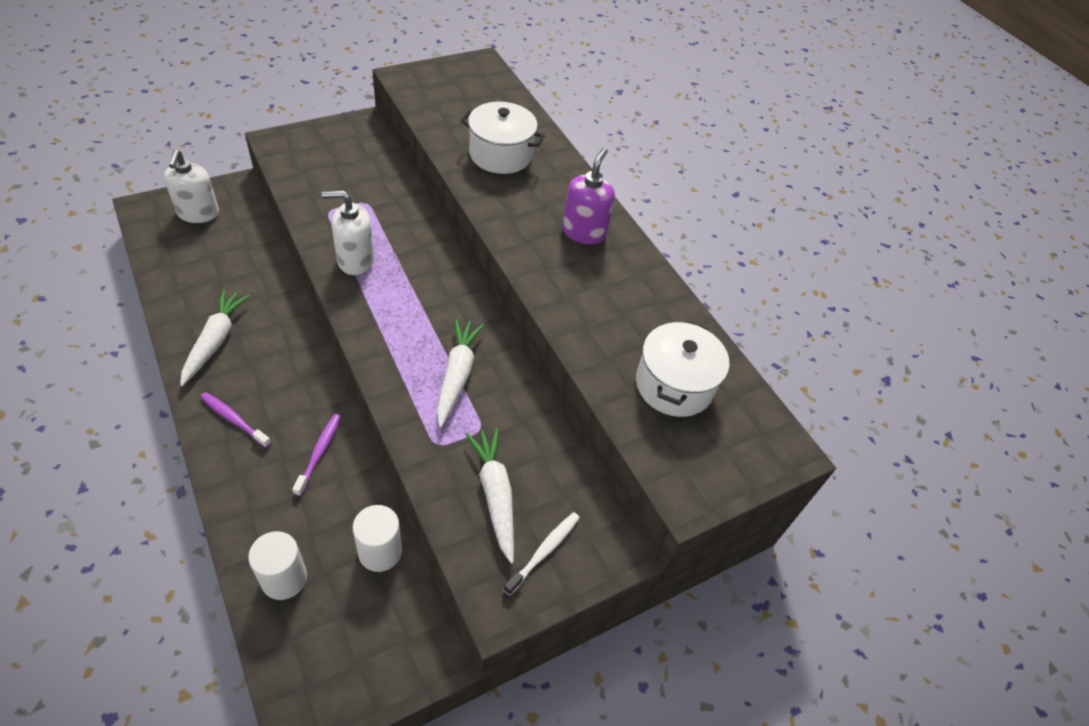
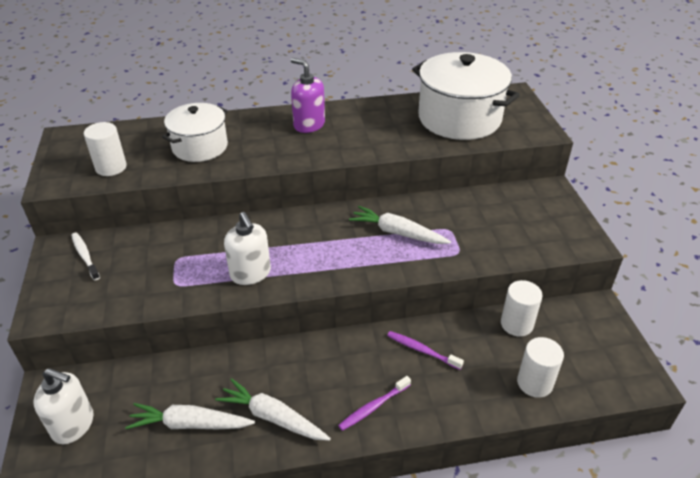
camera: 65 degrees left, 10 degrees down
white soap dispenser [322,190,374,275] -> white soap dispenser turned 45 degrees counterclockwise [224,212,271,285]
white carrot [465,428,514,564] -> white carrot moved to [125,403,255,429]
white toothbrush [503,512,580,595] -> white toothbrush moved to [71,232,100,281]
white pot [636,321,729,417] -> white pot [412,52,520,140], size x1.59
none -> white cylinder [84,122,127,176]

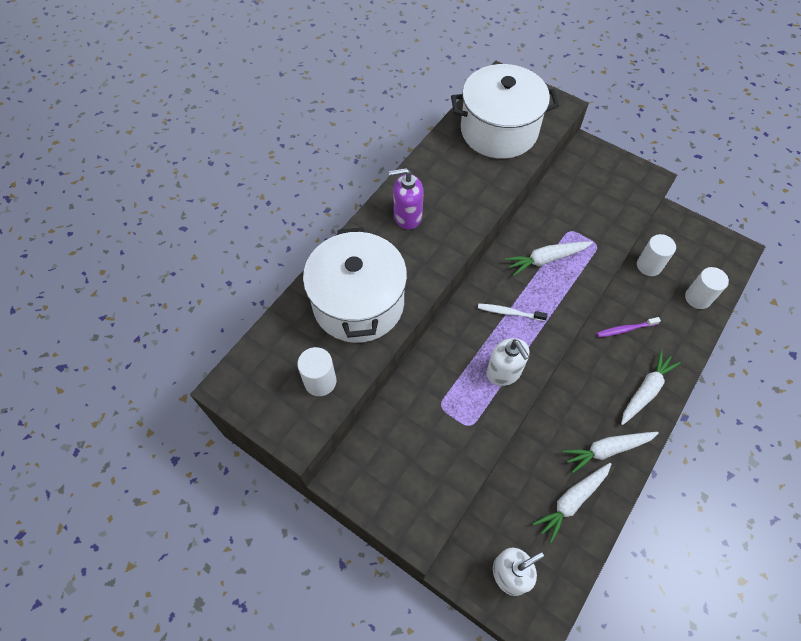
camera: 45 degrees left, 20 degrees up
white toothbrush [71,232,100,281] -> white toothbrush moved to [478,304,547,321]
white pot [162,103,228,162] -> white pot [303,227,407,343], size x1.59
white soap dispenser [224,212,271,285] -> white soap dispenser turned 45 degrees clockwise [486,338,530,386]
purple toothbrush [338,376,411,431] -> white carrot [621,350,681,425]

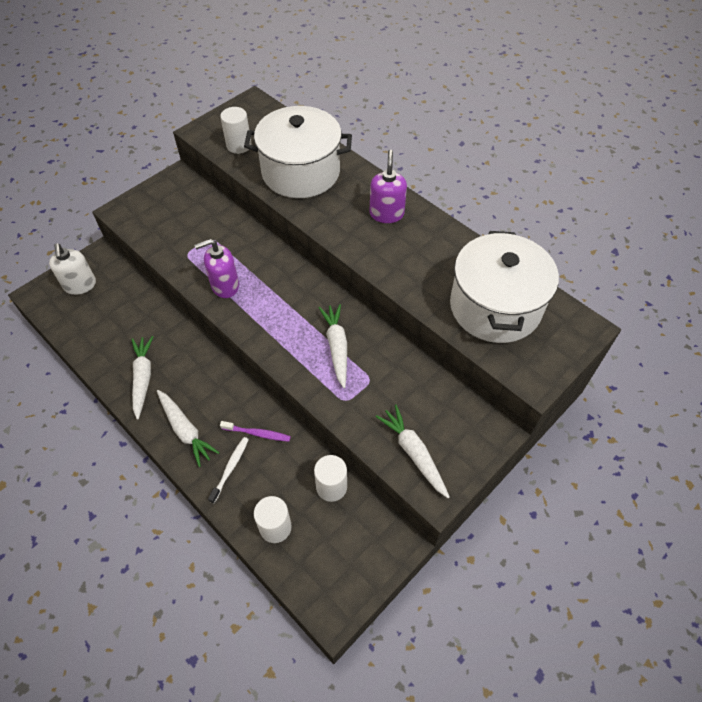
camera: 100 degrees right, 5 degrees down
white toothbrush [478,304,547,321] -> white toothbrush moved to [208,437,249,503]
white soap dispenser [486,338,530,386] -> purple soap dispenser [194,239,239,298]
white carrot [533,463,611,543] -> white carrot moved to [376,405,449,498]
purple toothbrush [597,317,661,337] -> purple toothbrush turned 105 degrees clockwise [220,421,291,442]

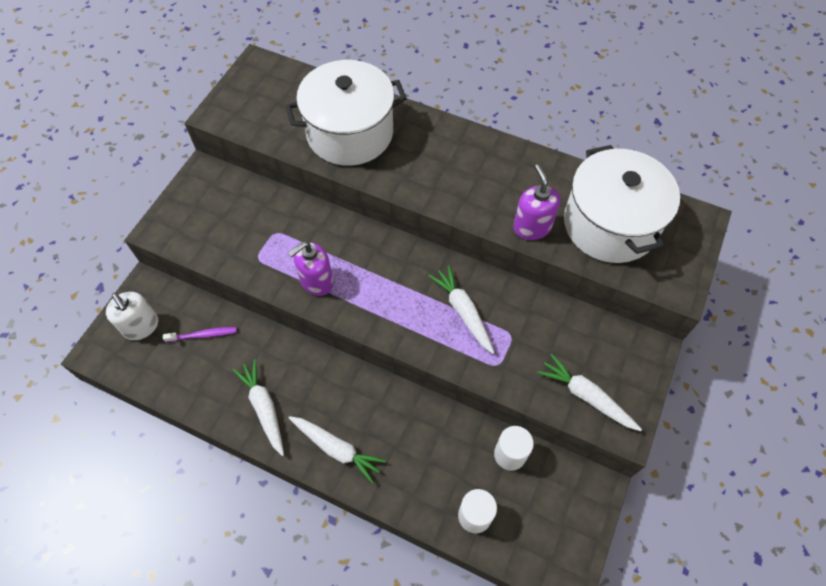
camera: 20 degrees left, 5 degrees up
white toothbrush [208,437,249,503] -> none
white cylinder [220,107,252,154] -> none
purple toothbrush [220,421,291,442] -> purple toothbrush moved to [163,327,237,342]
purple soap dispenser [370,150,407,223] -> purple soap dispenser moved to [513,164,560,240]

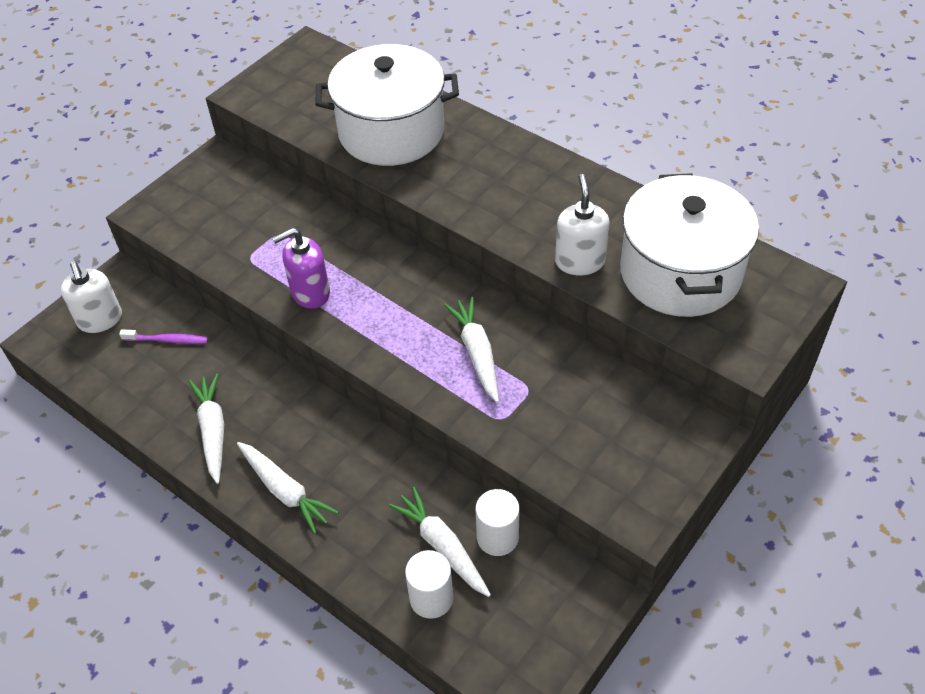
camera: 15 degrees right, 10 degrees down
purple soap dispenser [513,164,560,240] -> white soap dispenser [555,174,610,275]
white carrot [537,354,642,431] -> white carrot moved to [388,487,491,597]

